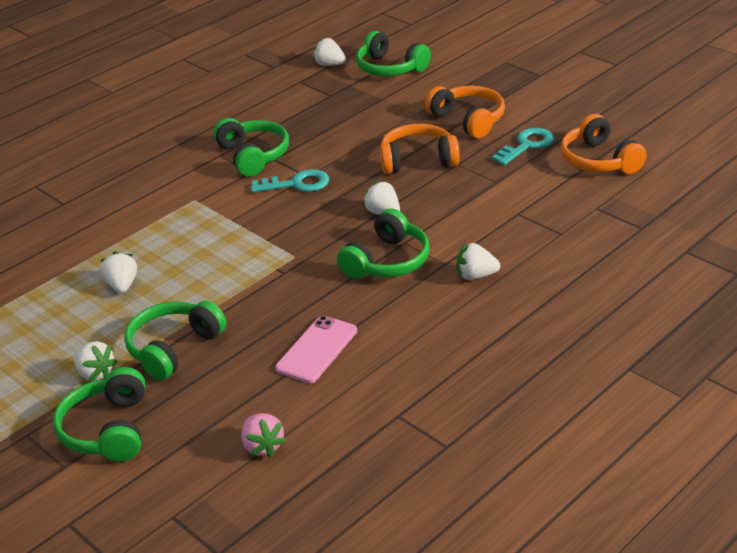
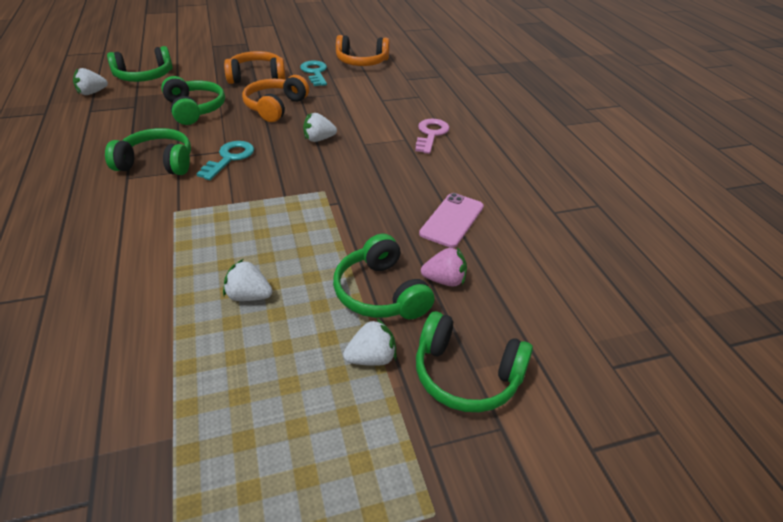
camera: 65 degrees left, 5 degrees up
pink strawberry [241,413,286,458] -> pink strawberry moved to [421,247,467,286]
pink phone [275,315,357,383] -> pink phone turned 60 degrees clockwise [419,193,484,248]
green headphones [337,209,430,279] -> green headphones moved to [161,76,225,125]
white strawberry [457,243,500,280] -> pink key [415,119,450,154]

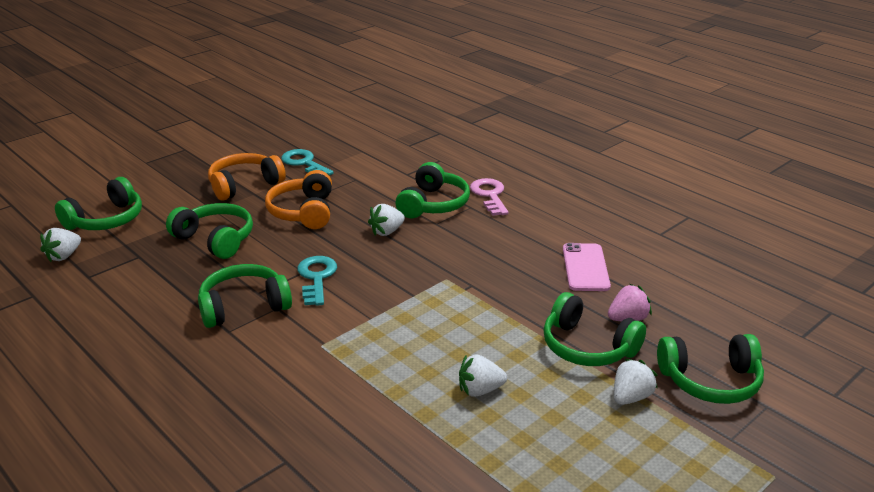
camera: 25 degrees left, 10 degrees down
orange headphones [336,35,390,66] -> none
none -> green headphones [395,162,470,218]

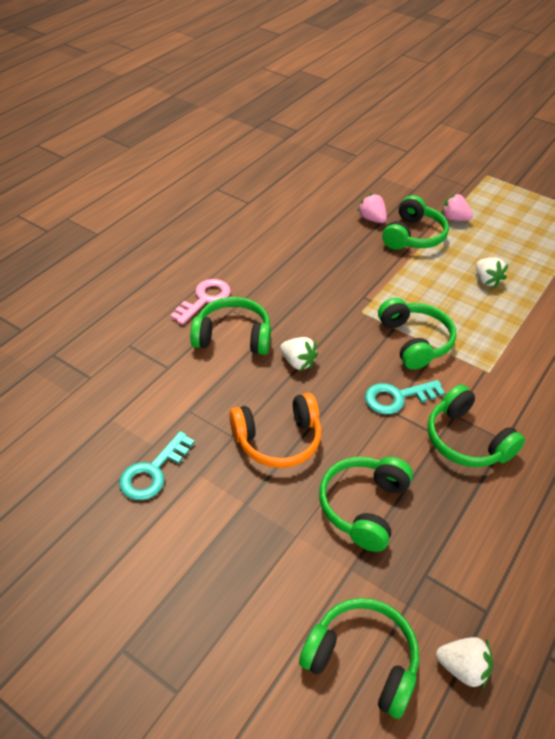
camera: 105 degrees left, 15 degrees up
orange headphones [208,153,286,201] -> none
pink key [470,178,509,216] -> pink key turned 150 degrees clockwise [170,279,231,325]
pink phone [563,243,611,291] -> none
white strawberry [614,358,658,405] -> pink strawberry [441,194,473,221]
green headphones [657,334,764,404] -> green headphones moved to [378,298,456,370]

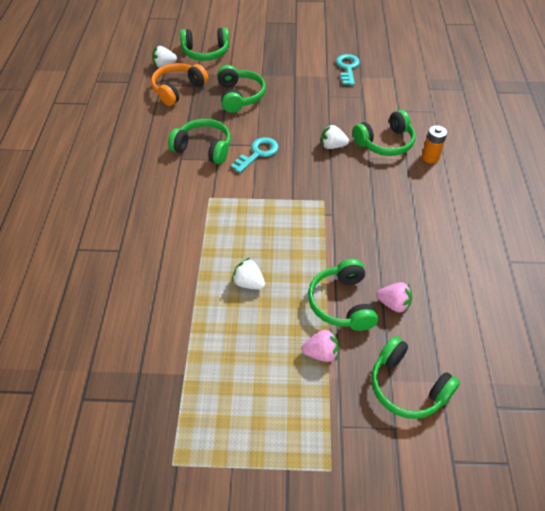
camera: 150 degrees right, 5 degrees up
pink key [170,279,231,325] -> orange battery [422,125,447,163]
orange headphones [229,393,321,468] -> orange headphones moved to [151,63,208,106]
green headphones [378,298,456,370] -> green headphones moved to [371,336,460,419]

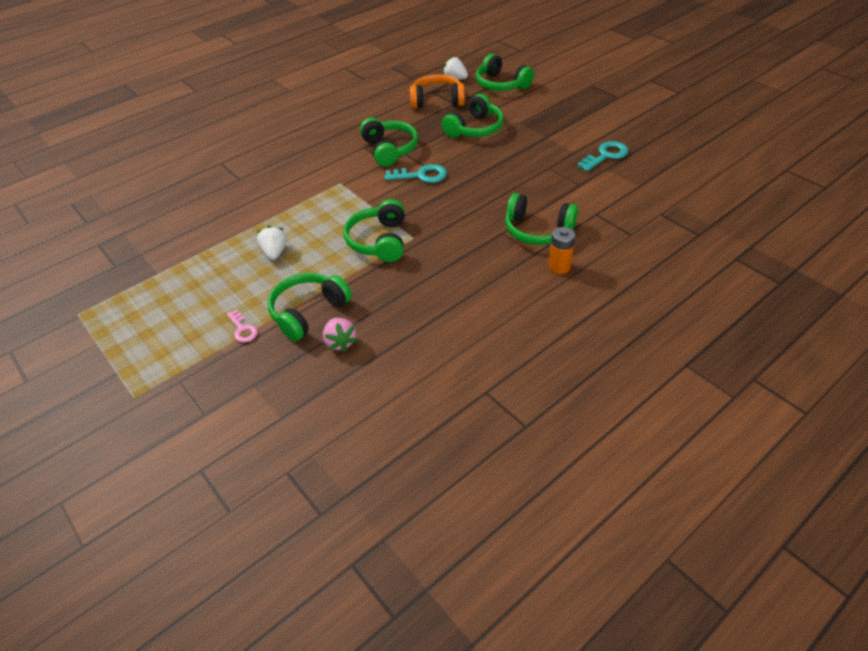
camera: 50 degrees right, 5 degrees down
pink strawberry [301,329,339,362] -> pink key [227,310,258,343]
white strawberry [321,124,349,149] -> none
green headphones [371,336,460,419] -> green headphones moved to [343,199,405,262]

